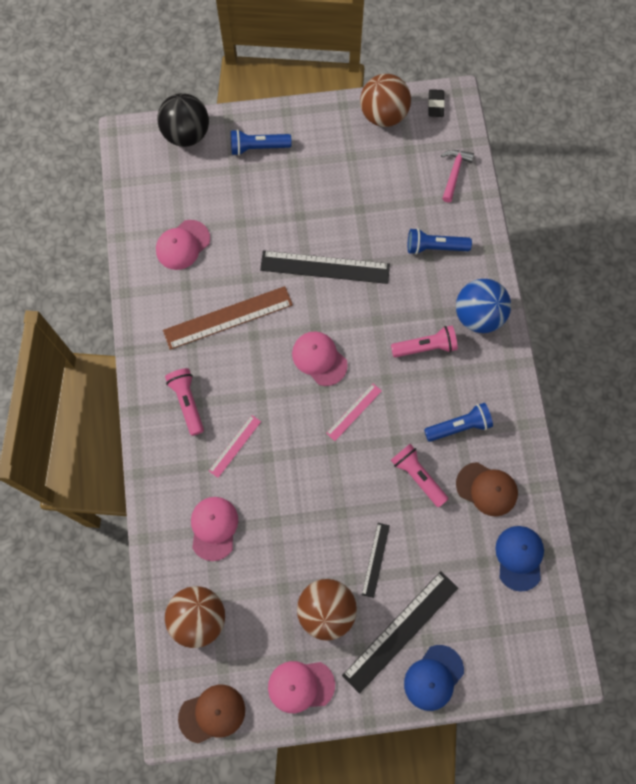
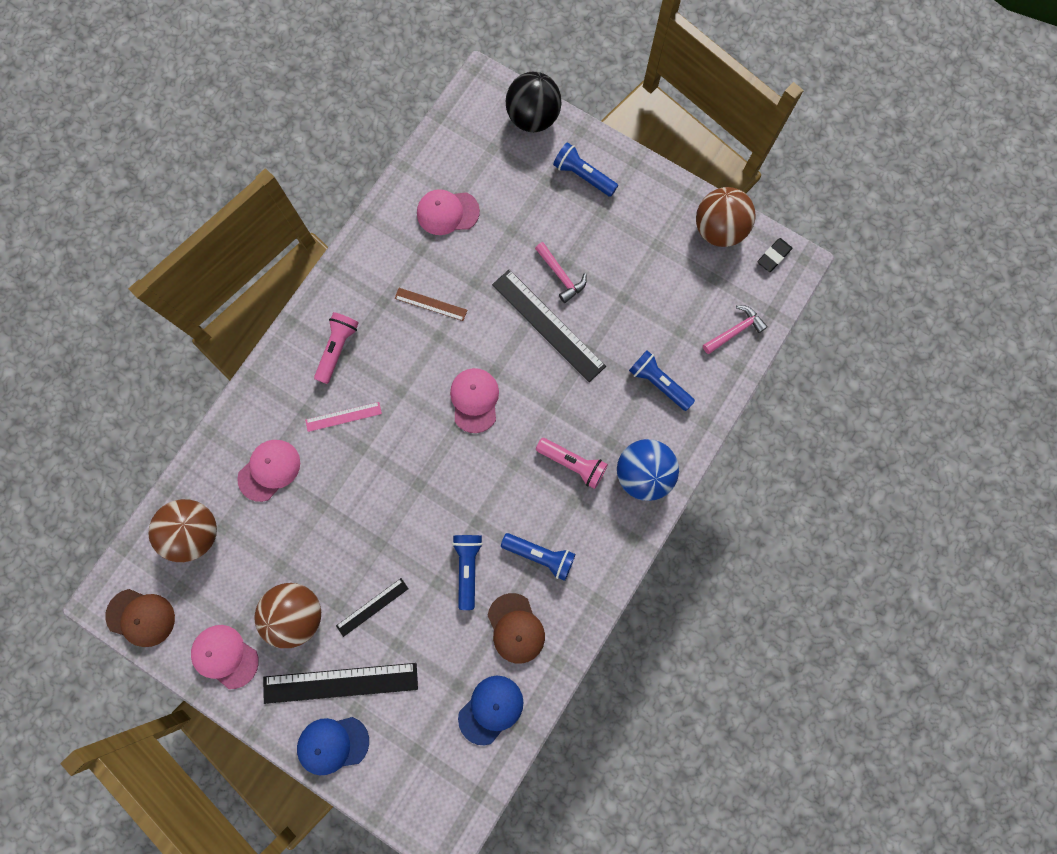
camera: 40 degrees right, 5 degrees up
brown ruler [163,286,293,350] -> brown ruler [395,288,467,321], size x0.52
pink ruler [326,384,382,441] -> none
pink flashlight [391,444,448,507] -> blue flashlight [452,535,483,610]
none -> pink hammer [535,242,587,303]

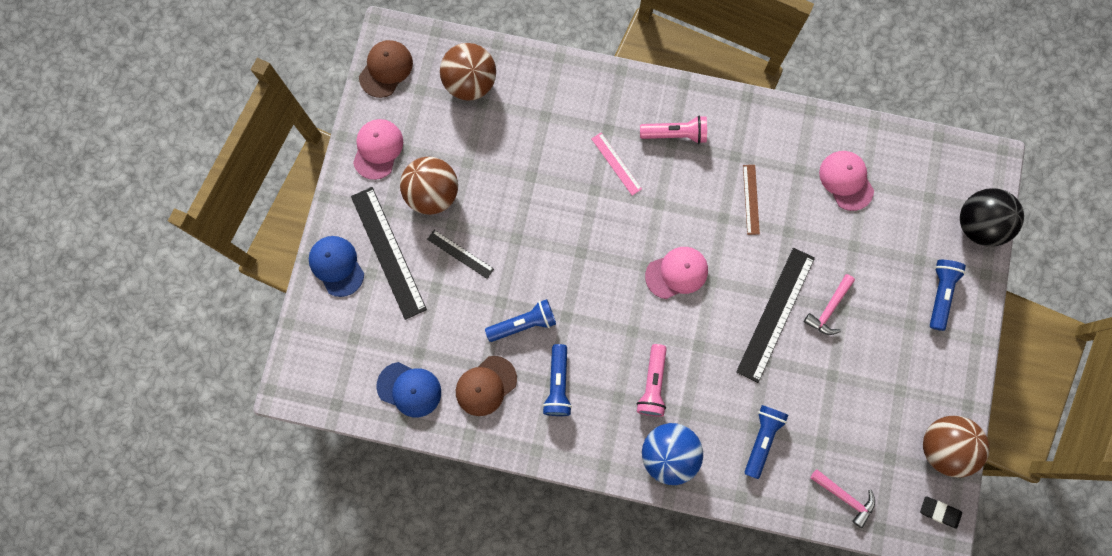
camera: 70 degrees right, 0 degrees up
brown cap [105,589,175,647] -> brown cap turned 150 degrees counterclockwise [359,40,413,98]
pink cap [237,440,300,502] -> none

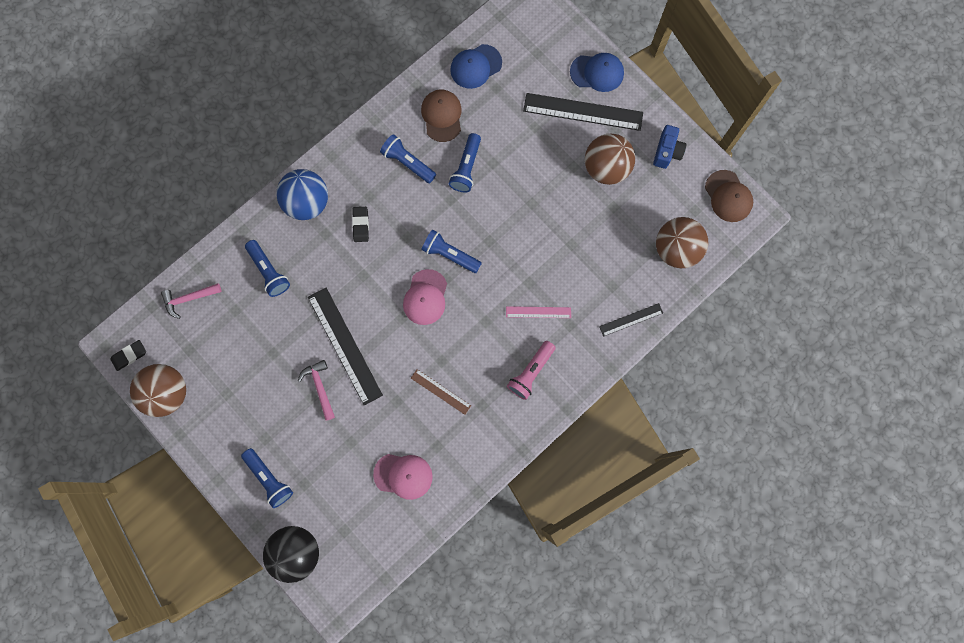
camera: 125 degrees right, 0 degrees up
pink cap [353,119,403,180] -> blue camera [653,125,686,169]
black ruler [427,230,494,279] -> black ruler moved to [599,303,663,337]
pink flashlight [637,344,667,417] -> black eraser [352,207,369,242]
none -> blue flashlight [421,230,482,273]

